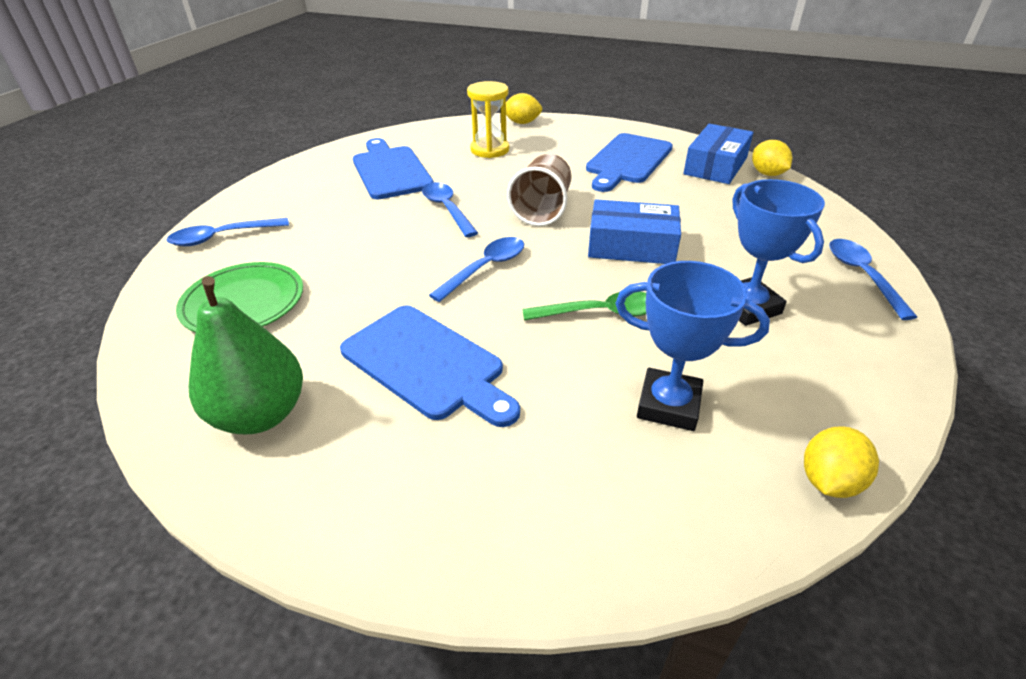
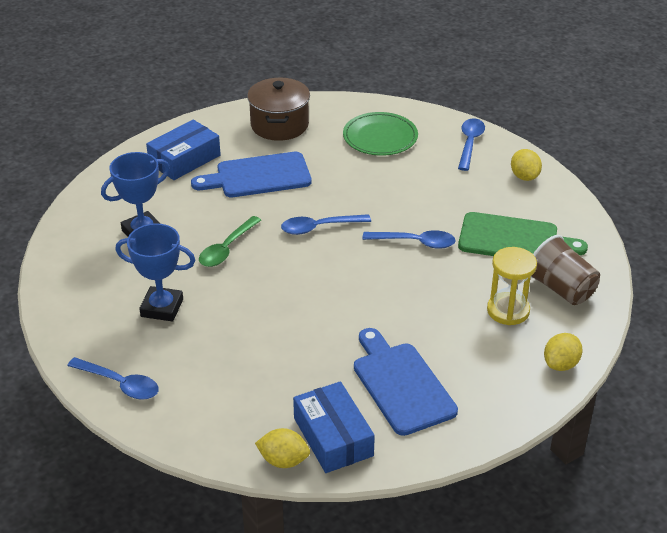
camera: 125 degrees right, 0 degrees up
green pear [189,276,303,434] -> brown pot [247,78,310,141]
blue cutting board [353,138,434,199] -> green cutting board [458,212,588,256]
blue spoon [429,237,524,302] -> blue spoon turned 90 degrees clockwise [281,214,371,235]
brown cup [507,154,572,226] -> brown cup moved to [531,235,600,305]
blue box [588,199,681,264] -> blue box moved to [146,120,221,180]
yellow lemon [804,426,879,498] -> yellow lemon moved to [511,149,542,181]

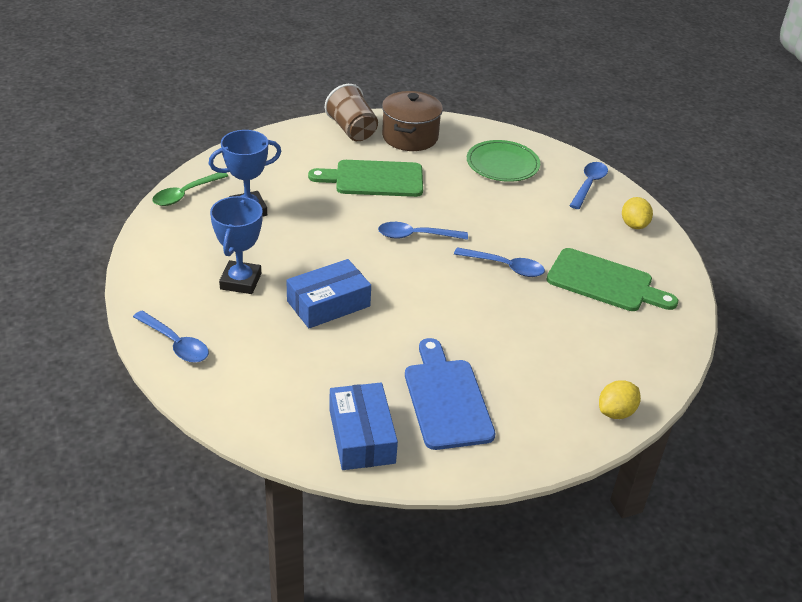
camera: 10 degrees right, 0 degrees up
blue trophy [115,223,195,322] -> blue trophy turned 75 degrees clockwise [210,196,263,294]
blue box [146,120,221,180] -> blue box moved to [286,259,371,328]
blue cutting board [191,152,312,197] -> green cutting board [308,160,423,197]
green spoon [199,216,261,267] -> green spoon moved to [152,173,228,206]
yellow lemon [255,428,310,468] -> none
yellow hourglass [487,247,537,325] -> none
brown cup [531,235,600,305] -> brown cup moved to [325,84,378,141]

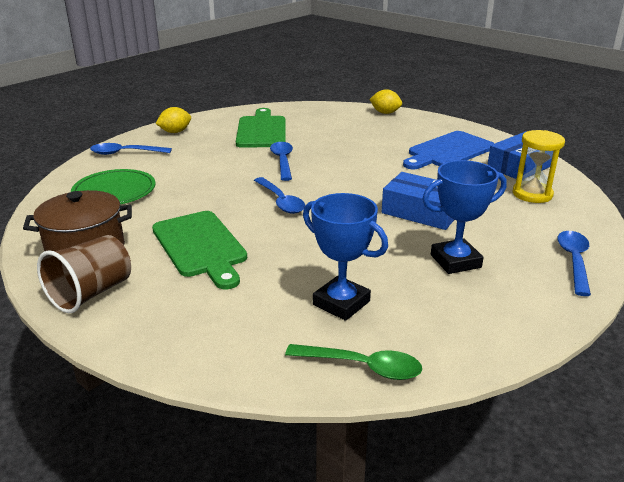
camera: 115 degrees left, 10 degrees down
none -> yellow hourglass [512,130,565,203]

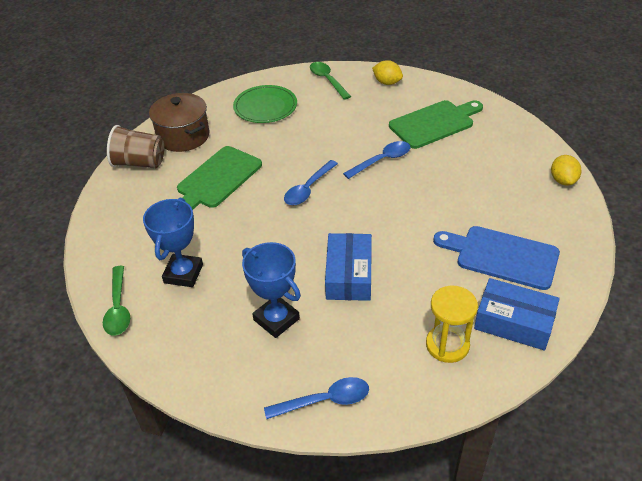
camera: 65 degrees right, 15 degrees up
blue spoon [90,143,172,155] -> green spoon [310,62,351,100]

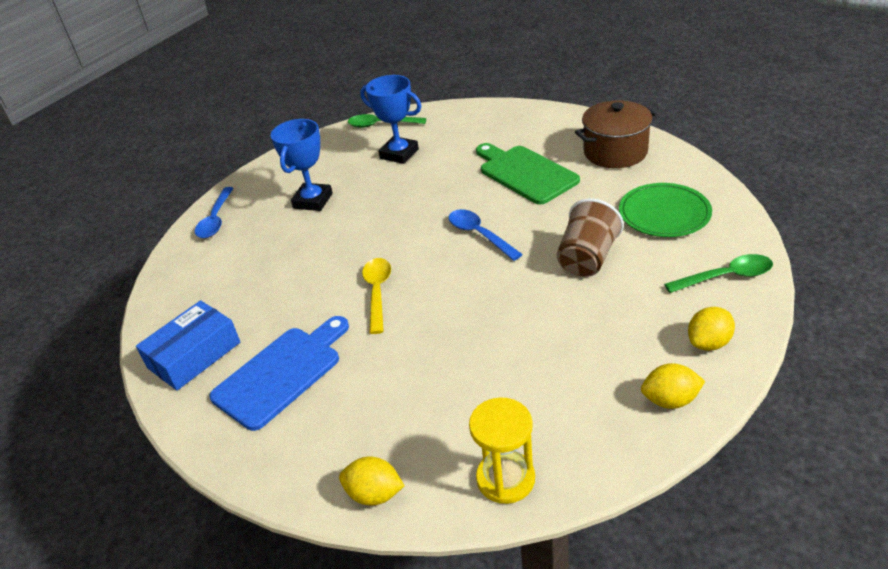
camera: 110 degrees right, 5 degrees down
brown cup [107,125,164,168] -> brown cup moved to [557,199,624,277]
blue trophy [242,242,301,338] -> blue trophy turned 45 degrees counterclockwise [271,119,333,211]
blue box [325,233,372,301] -> none
blue spoon [343,141,410,179] -> none
green cutting board [389,100,483,149] -> none
yellow hourglass [426,286,478,363] -> yellow hourglass moved to [469,398,535,504]
none -> yellow spoon [362,258,391,334]
none -> yellow lemon [641,363,705,409]

